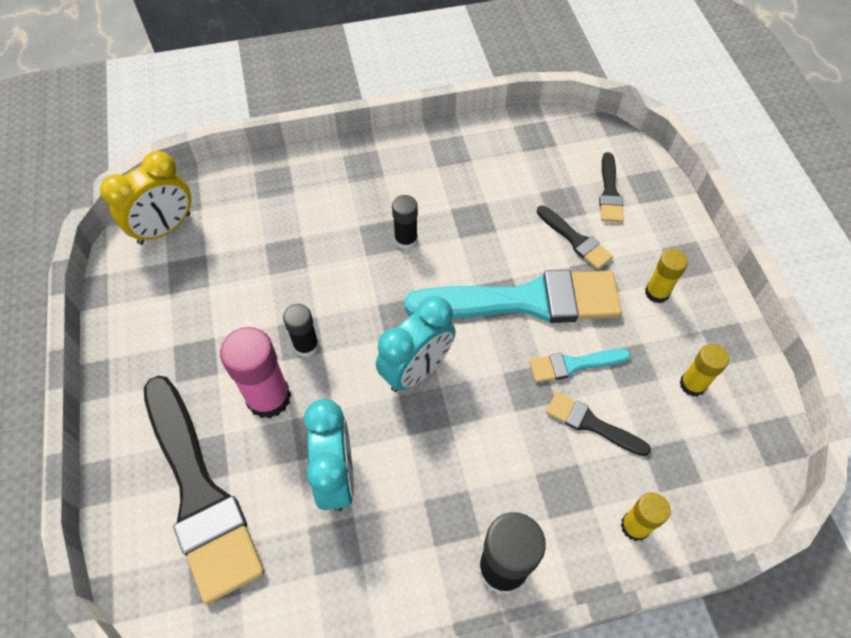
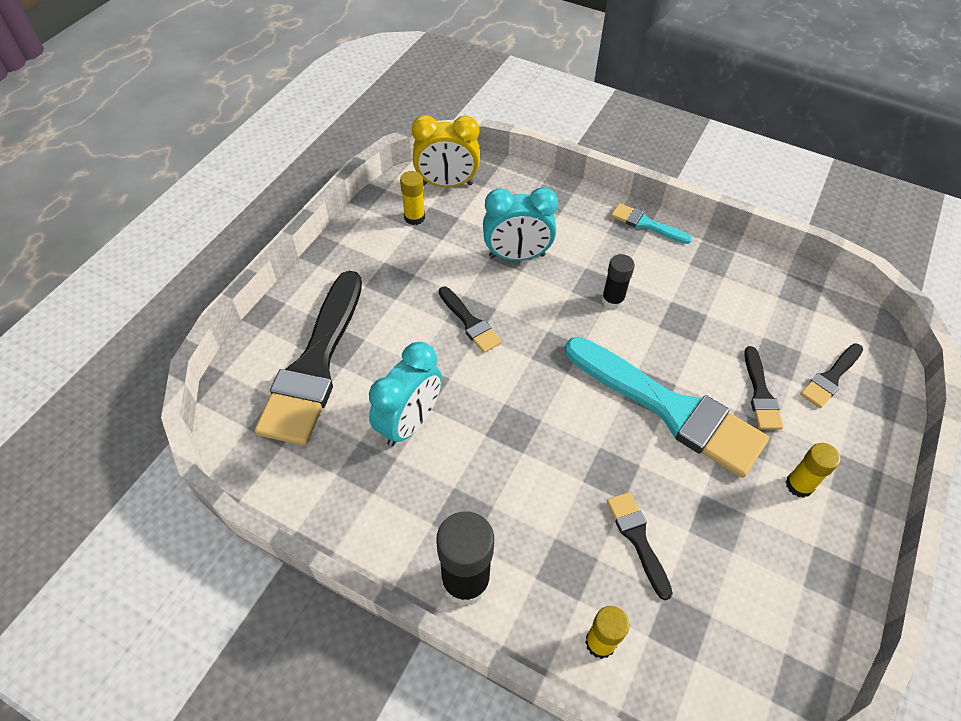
camera: 40 degrees right, 5 degrees down
pink glue stick [220,327,291,419] -> none
black glue stick [283,304,319,357] -> black brush [439,286,502,353]
turquoise clock [376,296,456,392] -> turquoise clock moved to [483,187,558,261]
turquoise brush [529,349,630,383] -> turquoise brush moved to [611,203,692,244]
yellow glue stick [680,344,729,397] -> yellow glue stick moved to [400,171,425,225]

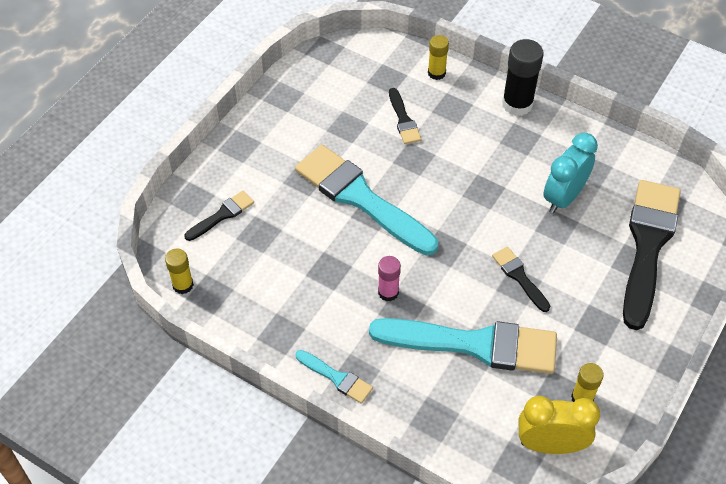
camera: 175 degrees left, 0 degrees up
turquoise clock [483,187,558,261] -> turquoise brush [369,318,557,374]
black glue stick [601,254,635,309] -> pink glue stick [378,256,401,302]
black brush [744,346,783,430] -> none
yellow glue stick [786,443,840,498] -> yellow glue stick moved to [165,248,194,294]

